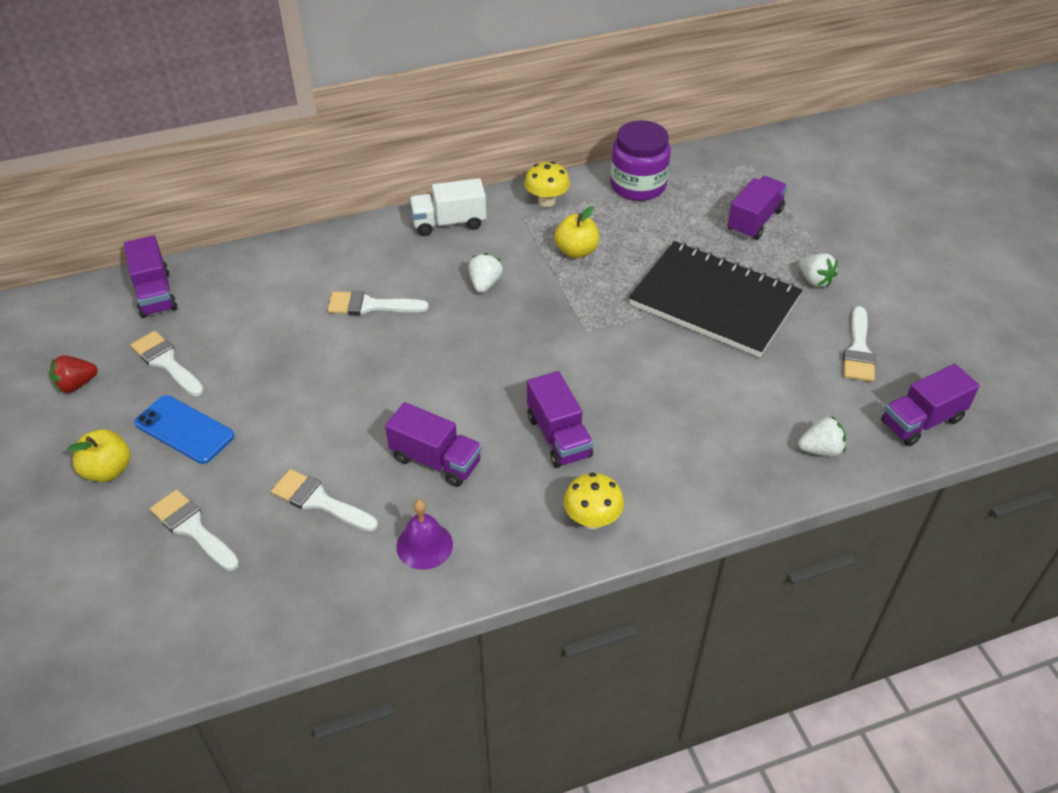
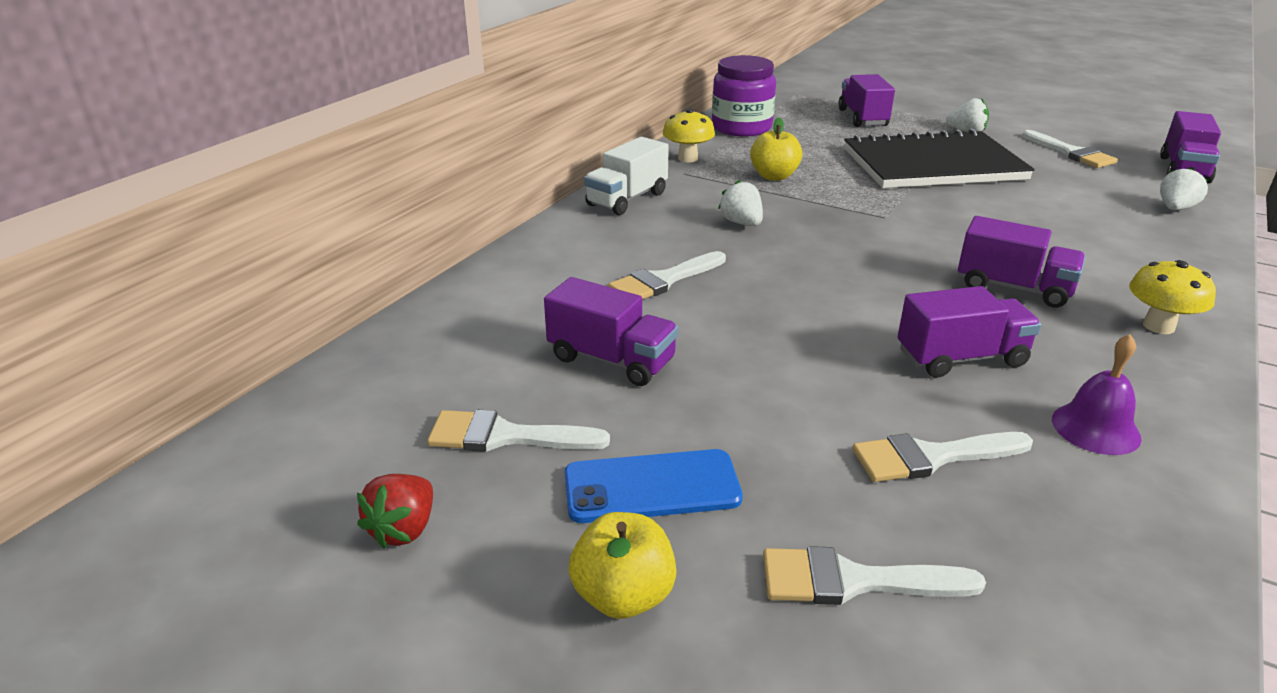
camera: 40 degrees left, 15 degrees down
purple truck [124,236,177,318] -> purple truck moved to [544,277,678,386]

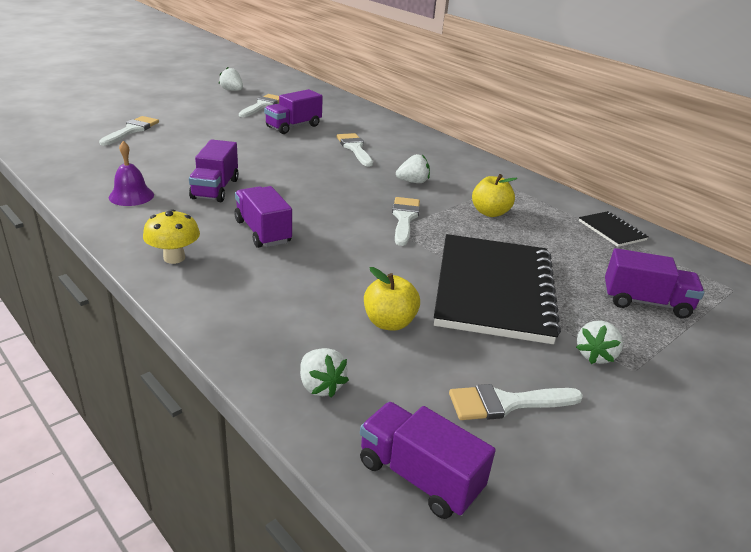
camera: 105 degrees right, 0 degrees up
red strawberry [357,474,433,549] -> white strawberry [219,67,243,91]
blue phone [564,449,743,523] -> none
yellow apple [569,512,677,619] -> yellow apple moved to [364,267,420,331]
white truck [584,137,669,215] -> none
yellow mushroom [663,109,715,162] -> none
purple jar [712,55,776,137] -> black notebook [579,211,648,247]
white brush [852,432,1033,482] -> white brush moved to [392,197,420,246]
purple truck [958,216,1085,308] -> purple truck turned 105 degrees clockwise [234,186,292,248]

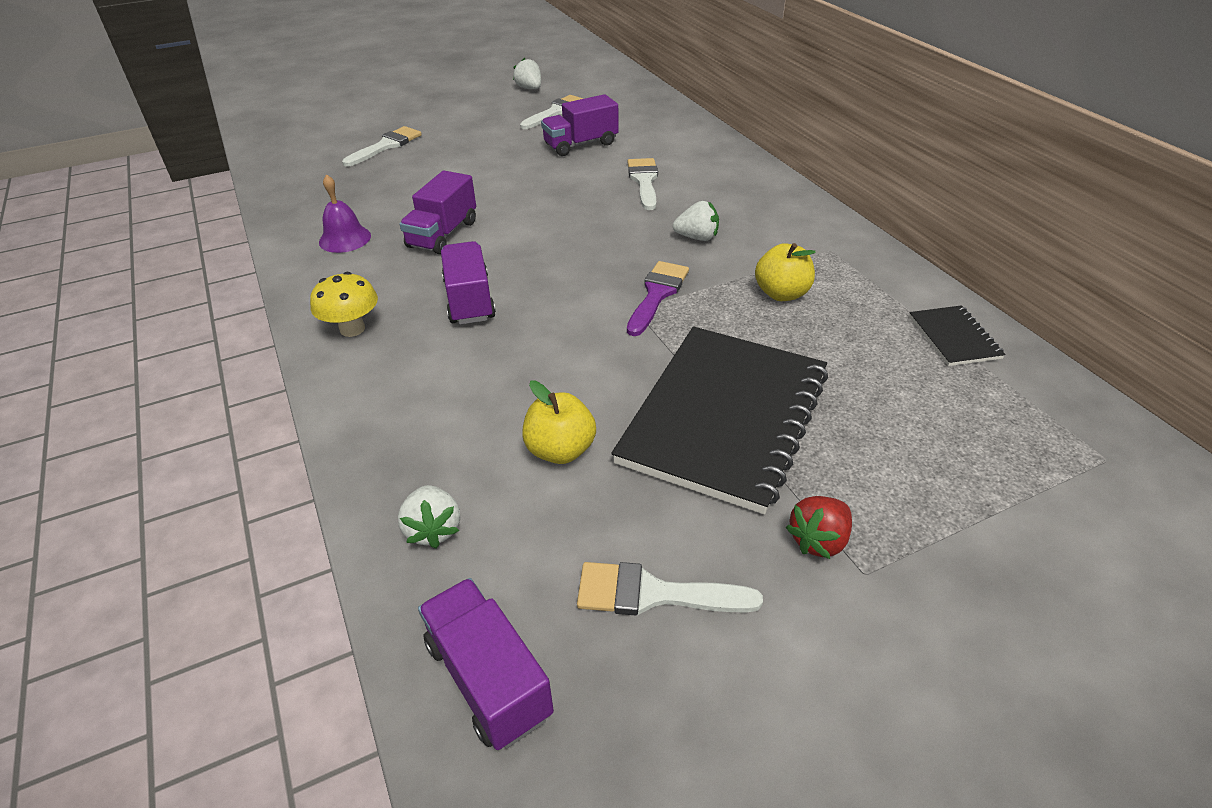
camera: 20 degrees right, 10 degrees up
white brush [392,197,420,246] -> purple brush [627,261,689,336]
white strawberry [576,320,623,364] -> red strawberry [786,496,852,559]
purple truck [605,248,704,318] -> none

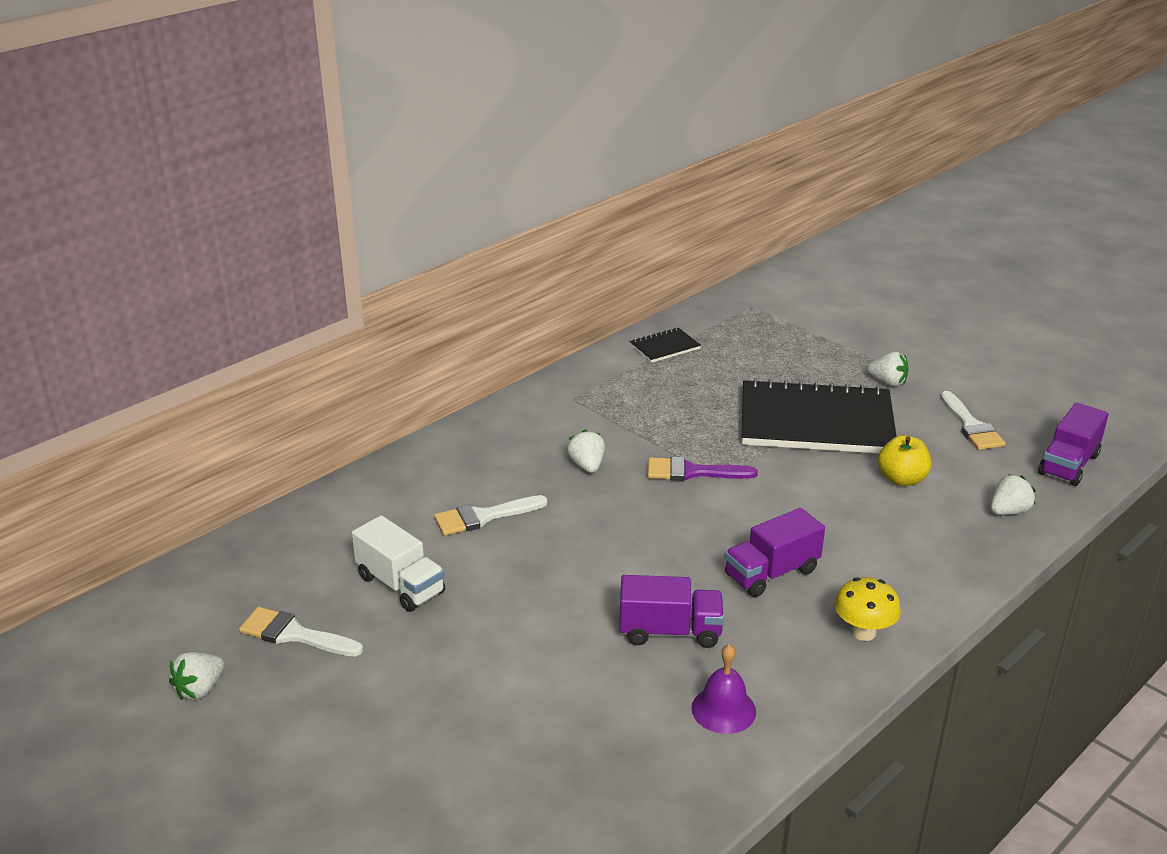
camera: 110 degrees left, 10 degrees down
white brush [342,126,422,167] -> none
purple truck [541,94,619,156] -> white truck [352,515,445,612]
yellow apple [755,243,816,301] -> none
red strawberry [786,496,852,559] -> white strawberry [867,352,909,386]

